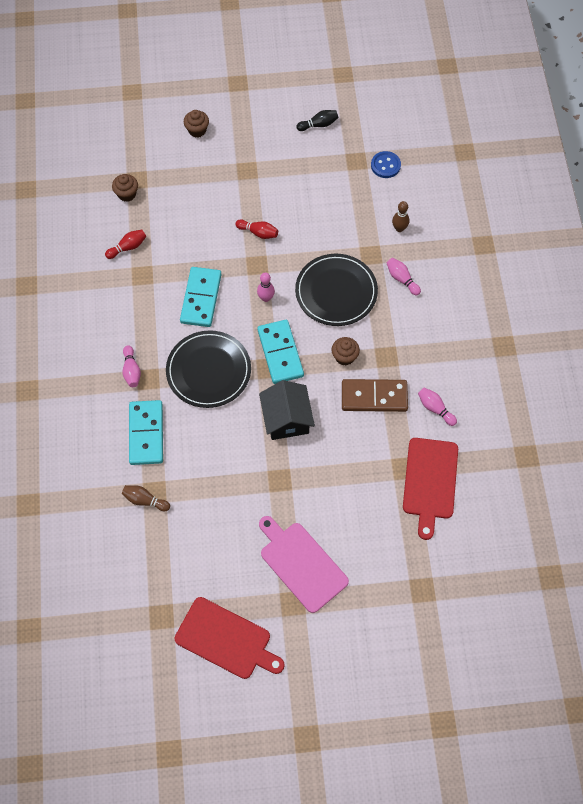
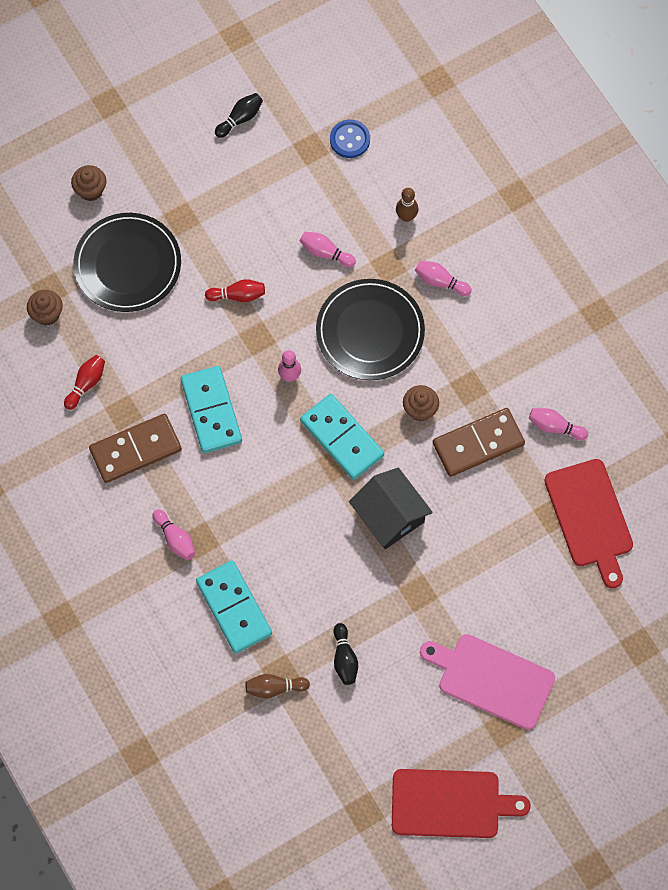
camera: 25 degrees left, 5 degrees up
black plate [166,330,251,408] -> black plate moved to [73,213,181,312]
none -> brown domino [89,414,182,483]
none -> pink bowling pin [300,232,356,267]
none -> black bowling pin [333,623,358,685]

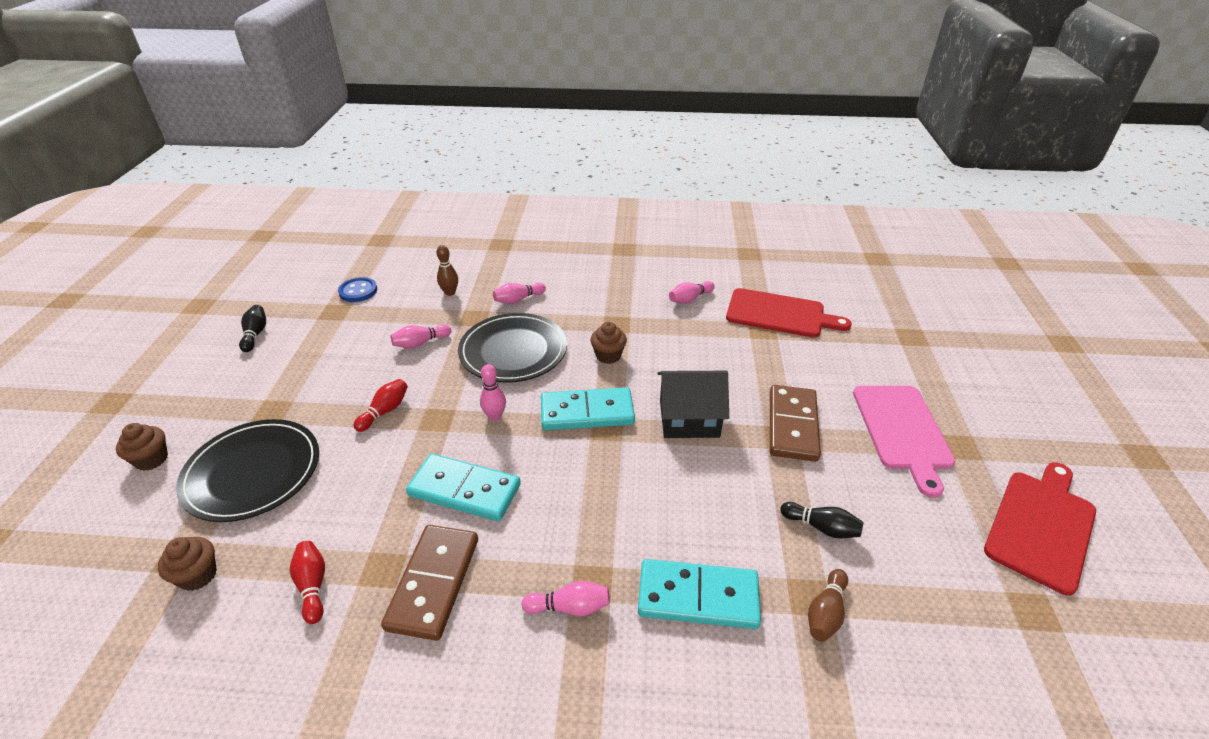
camera: 55 degrees left, 30 degrees down
pink cutting board [420,634,555,730] -> pink cutting board turned 60 degrees counterclockwise [853,386,955,498]
brown domino [433,408,525,477] -> brown domino moved to [770,385,821,462]

